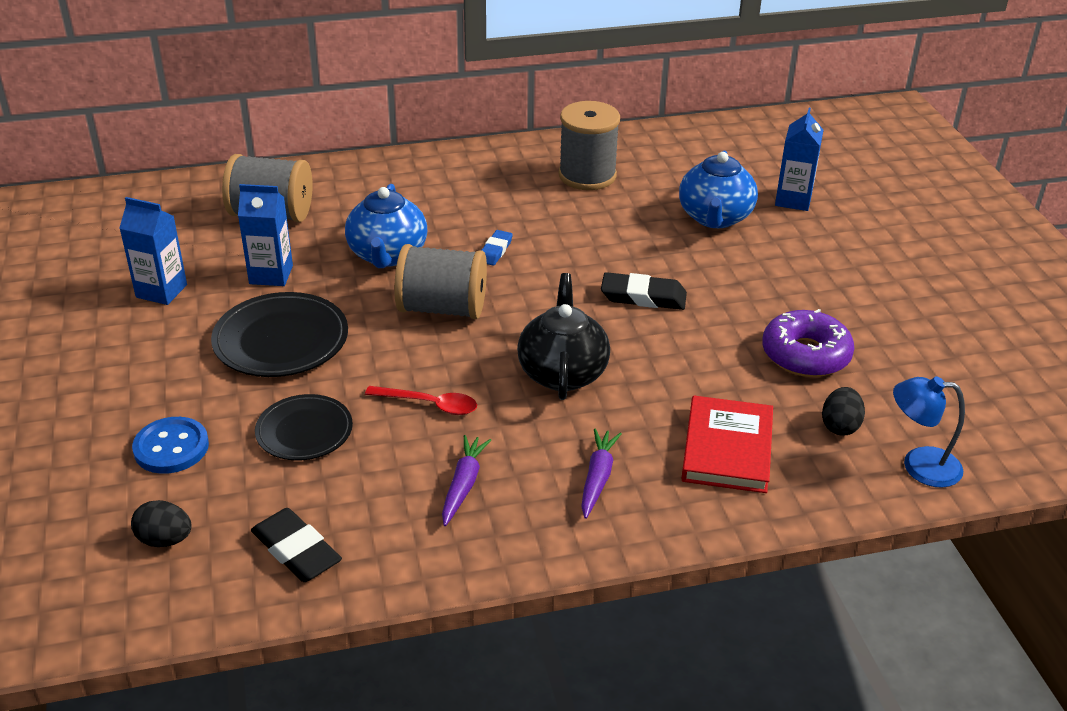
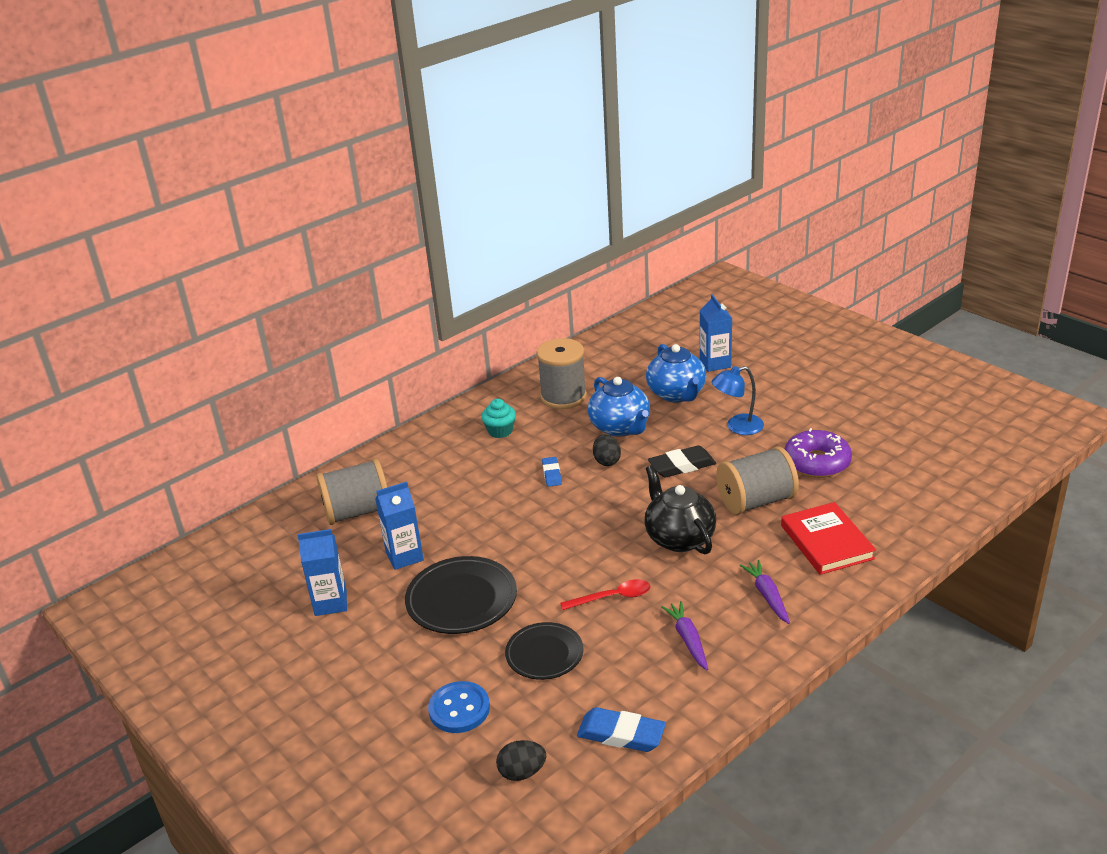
camera: 25 degrees left, 5 degrees down
black eraser [251,508,342,582] -> blue eraser [577,707,666,752]
blue teapot [345,184,427,268] -> blue teapot moved to [588,377,650,437]
grey spool [394,244,487,319] -> grey spool moved to [716,446,799,515]
black egg [822,387,865,436] -> black egg moved to [593,434,621,466]
blue lamp [893,376,965,488] -> blue lamp moved to [712,366,764,435]
none -> turquoise cupcake [481,399,516,438]

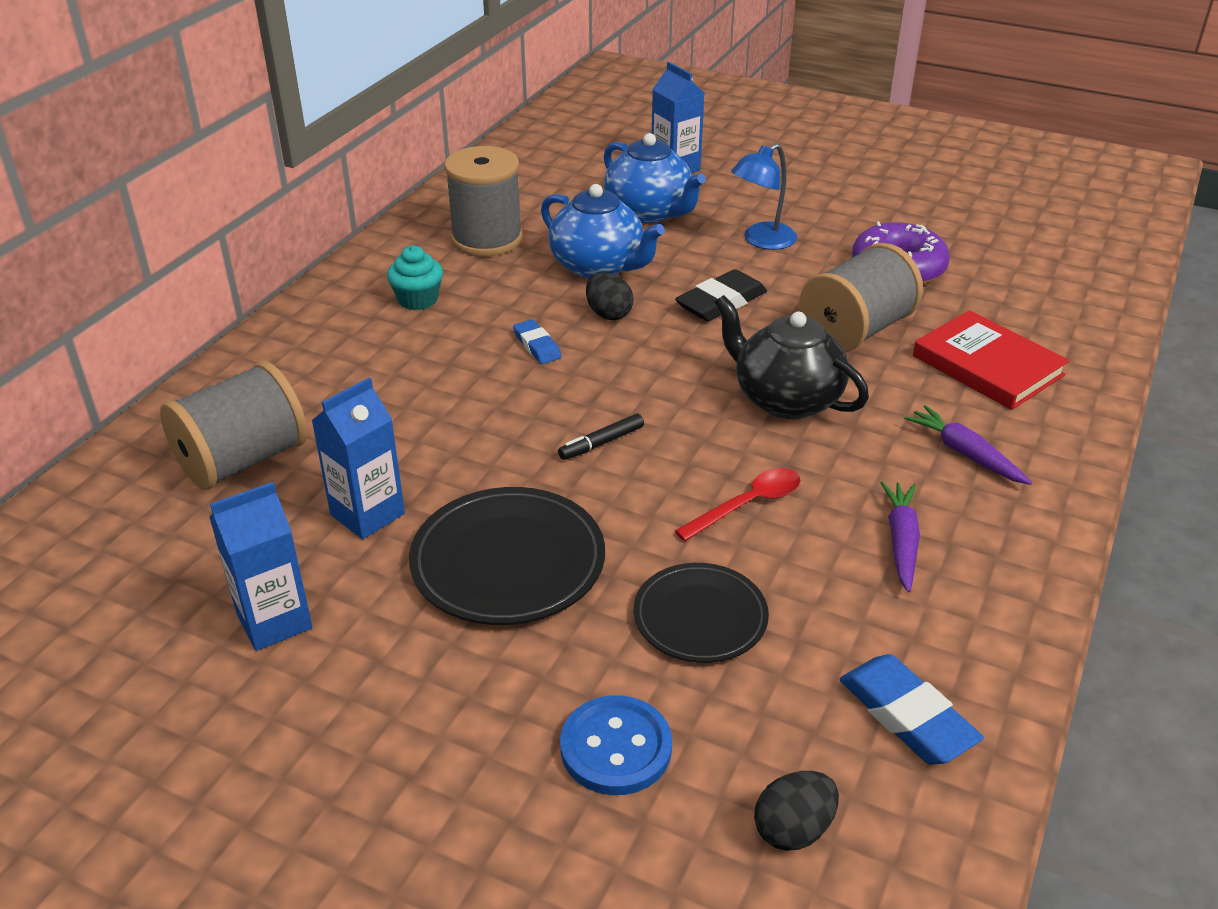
camera: 25 degrees left, 5 degrees up
blue eraser [577,707,666,752] -> blue eraser turned 60 degrees clockwise [840,654,984,765]
purple carrot [661,601,708,670] -> purple carrot turned 45 degrees clockwise [880,481,920,592]
none -> black marker [558,414,644,460]

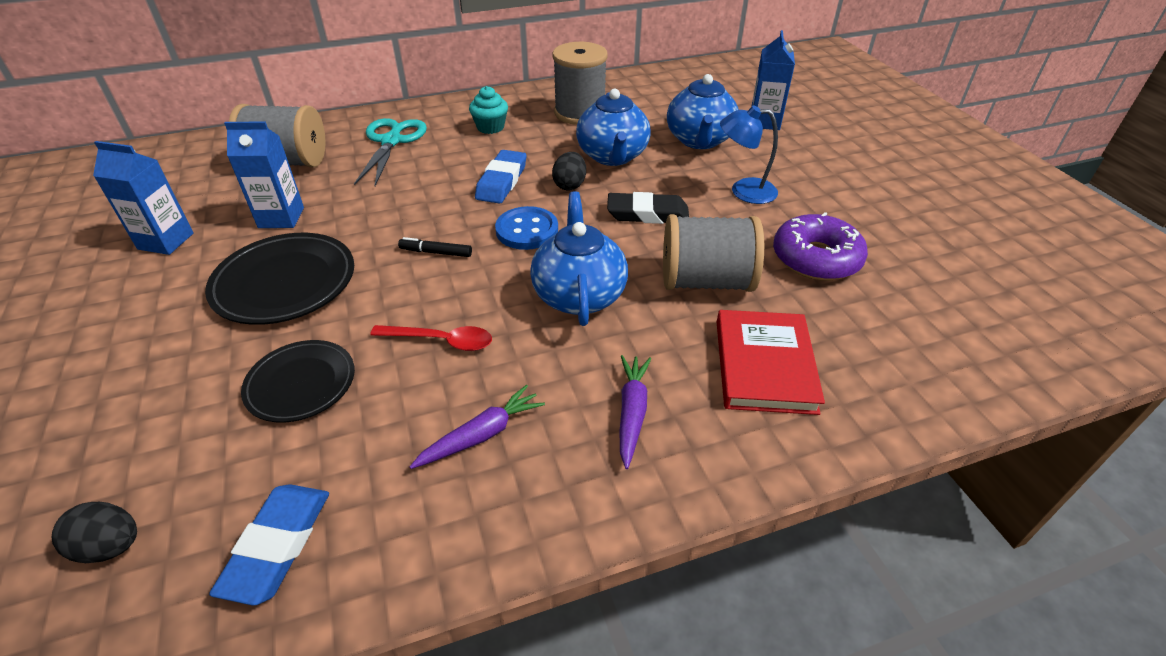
camera: 45 degrees right, 5 degrees up
blue eraser [513,319,562,364] -> blue eraser [475,150,527,204], size x1.64
blue button [560,695,672,795] -> blue button moved to [495,206,558,250]
black teapot [714,295,869,419] -> blue teapot [530,191,628,326]
none -> turquoise scissors [354,118,427,186]

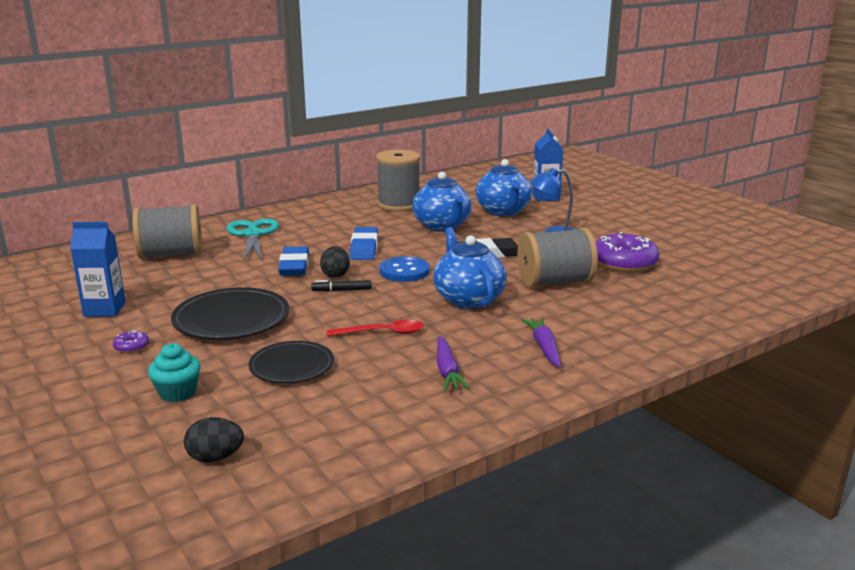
camera: 15 degrees left, 20 degrees down
blue eraser [209,484,329,605] -> blue eraser moved to [278,246,309,276]
blue carton [224,121,304,228] -> none
purple carrot [409,385,545,469] -> purple carrot turned 135 degrees clockwise [437,336,470,391]
turquoise cupcake [469,86,508,134] -> turquoise cupcake moved to [148,343,201,402]
black egg [552,152,586,190] -> black egg moved to [320,246,350,278]
red book [717,310,825,415] -> none
none -> purple donut [113,330,149,353]

